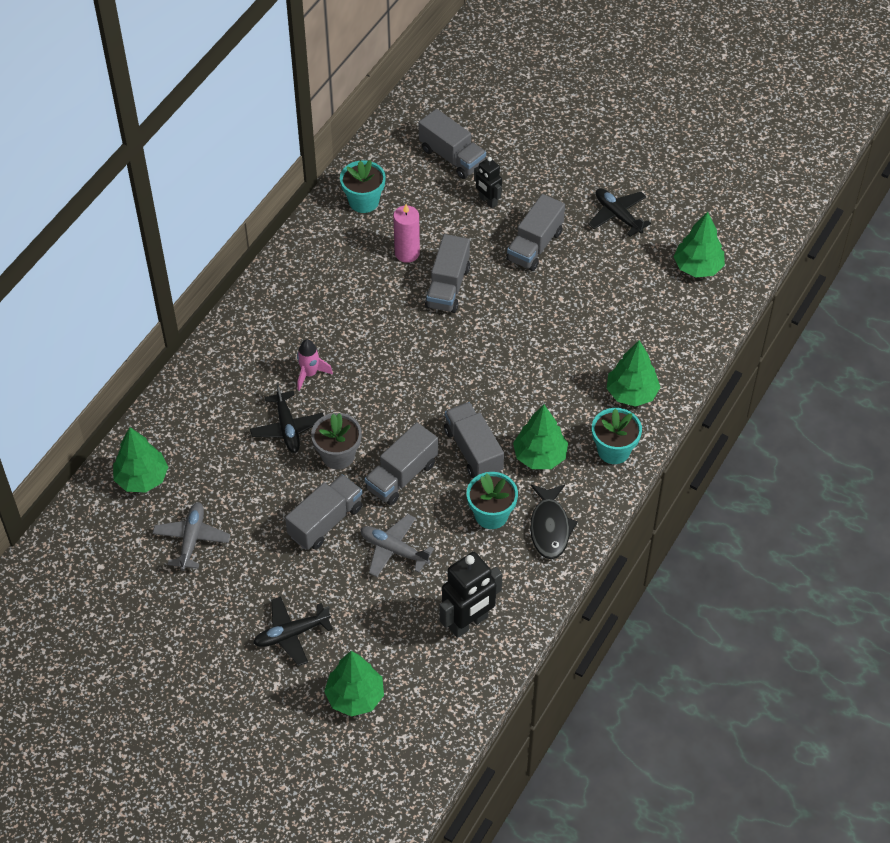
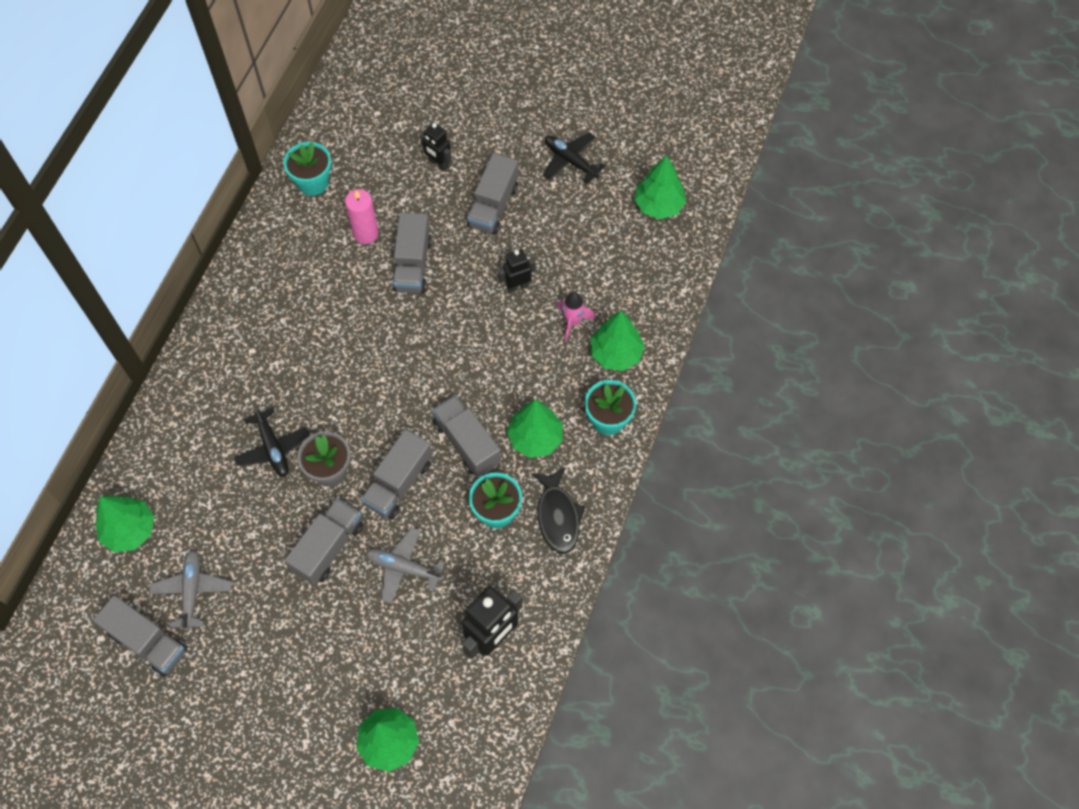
camera: 10 degrees left, 10 degrees up
black plane [253,596,333,666] -> none
pink rocket [297,339,333,391] -> pink rocket moved to [557,292,595,342]
grey truck [419,109,486,179] -> grey truck moved to [93,595,187,677]
none -> black robot [498,249,535,293]

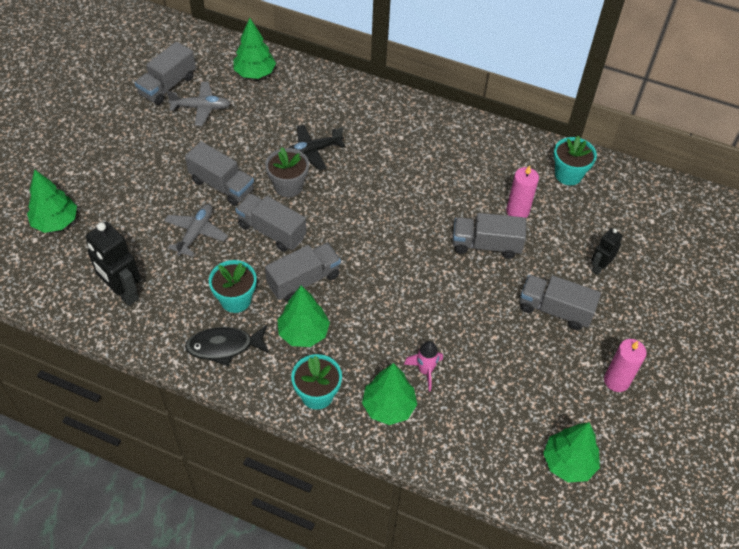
camera: 90 degrees right, 10 degrees down
black robot [498,249,535,293] -> none
black plane [543,132,605,183] -> pink candle [604,339,647,392]

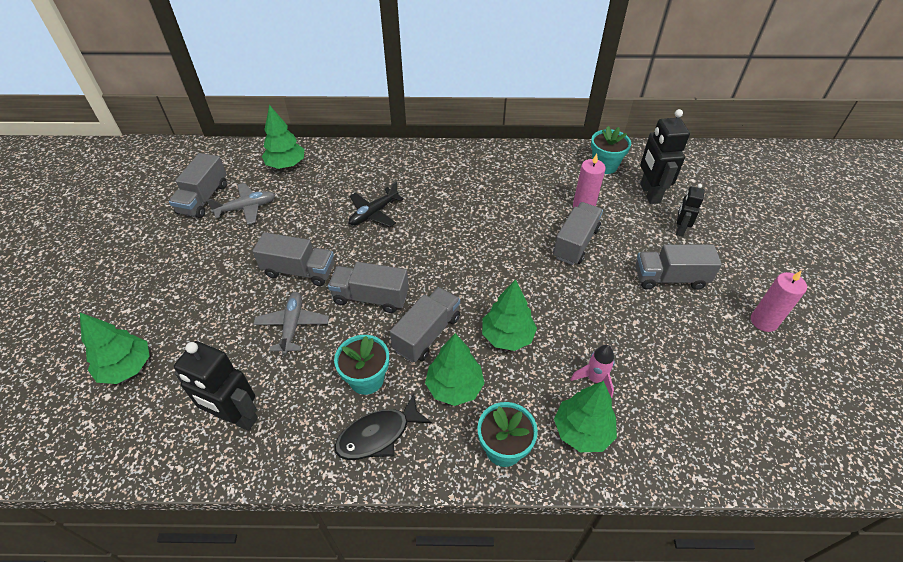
camera: 20 degrees left, 5 degrees down
grey flower pot [265,147,309,197] -> none
grey truck [453,213,526,259] -> grey truck turned 135 degrees clockwise [553,202,603,265]
green tree [543,422,600,483] -> green tree moved to [482,279,537,351]
none -> black robot [640,109,690,204]

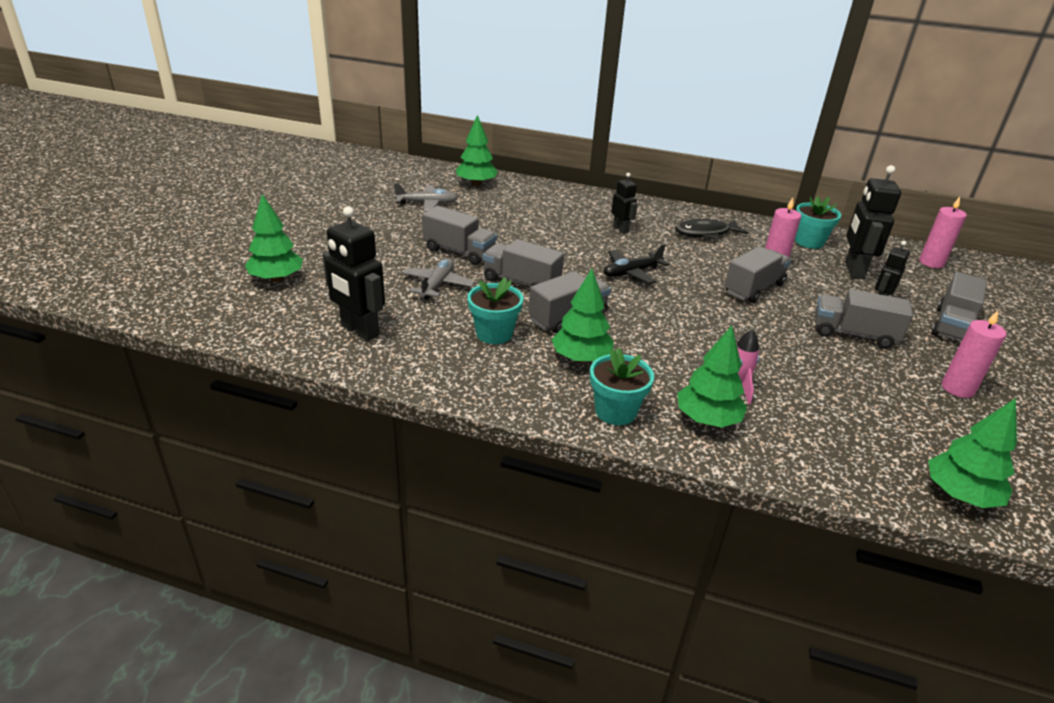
camera: 15 degrees right, 15 degrees down
grey truck [169,153,227,218] -> grey truck moved to [931,272,987,341]
black fish [335,394,432,460] -> black fish moved to [675,219,748,240]
black plane [349,182,404,227] -> black plane moved to [604,244,669,284]
green tree [482,279,537,351] -> green tree moved to [928,398,1017,508]
none -> black robot [611,173,637,234]
none -> pink candle [919,197,967,268]

